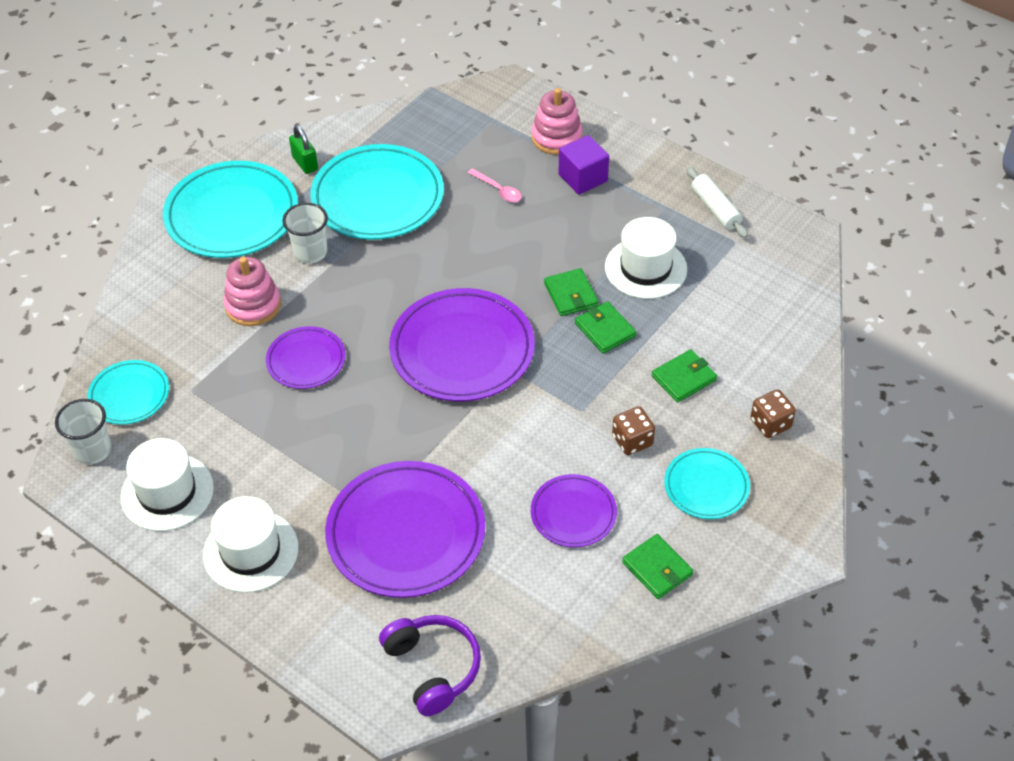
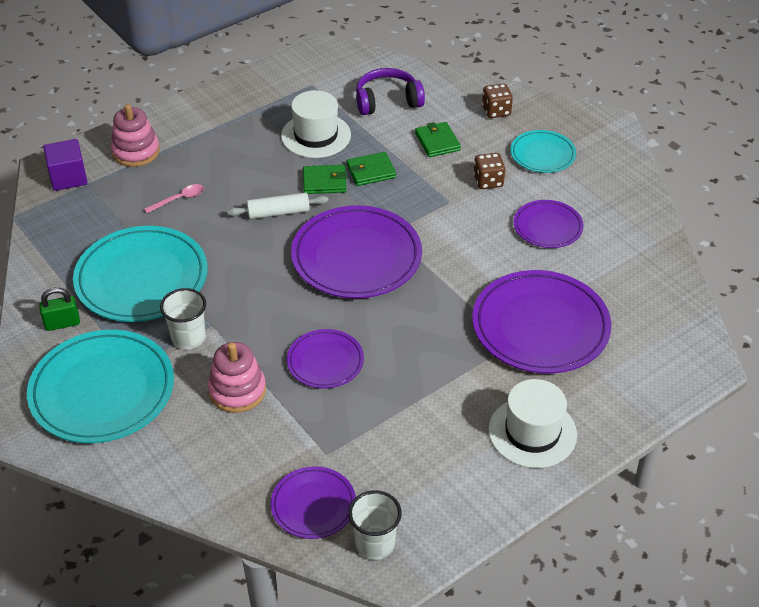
camera: 75 degrees left, 5 degrees down
turquoise plate [87,360,169,425] -> purple plate [271,466,356,539]
white hat [120,438,214,531] -> none
purple headphones [379,615,481,716] -> purple headphones moved to [356,68,425,115]
purple cube [558,135,609,195] -> purple cube moved to [43,139,88,191]
green wallet [622,534,693,599] -> none
white rolling pin [686,167,748,238] -> white rolling pin moved to [227,192,329,219]

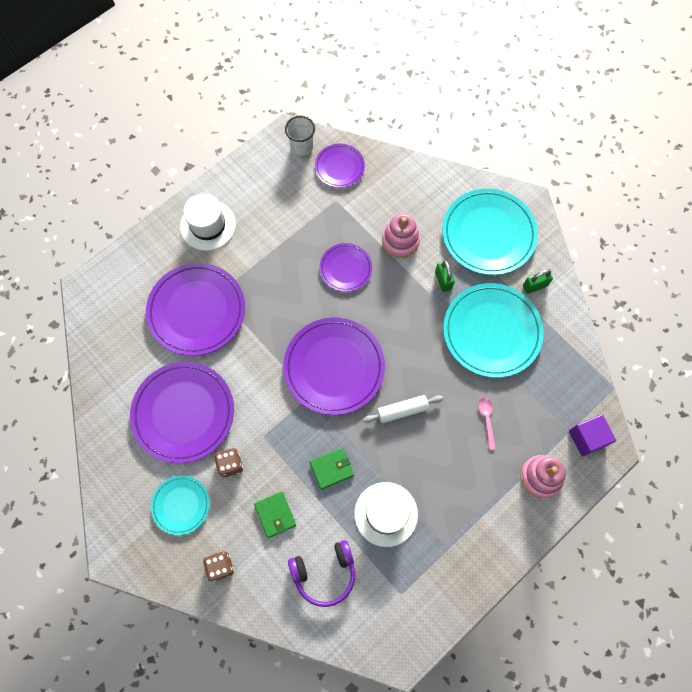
camera: 175 degrees right, 25 degrees up
pink spoon [144,184,204,213] -> pink spoon turned 120 degrees clockwise [478,397,496,450]
white cup [160,288,206,349] -> green padlock [435,260,455,292]
green wallet [303,165,347,194] -> none
purple plate [513,200,584,248] -> purple plate [130,362,234,463], size x1.83

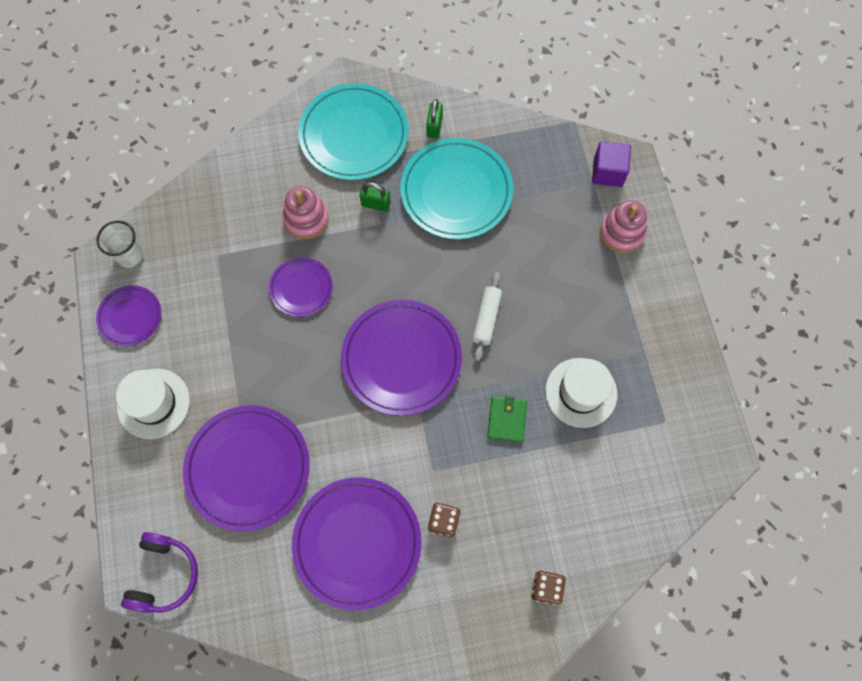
camera: 60 degrees left, 0 degrees up
turquoise plate [151,475,210,535] -> none
green wallet [254,491,296,538] -> none
purple headphones [288,540,355,607] -> purple headphones moved to [121,532,198,613]
purple plate [315,144,365,188] -> purple plate moved to [96,285,161,346]
pink spoon [478,397,496,450] -> none

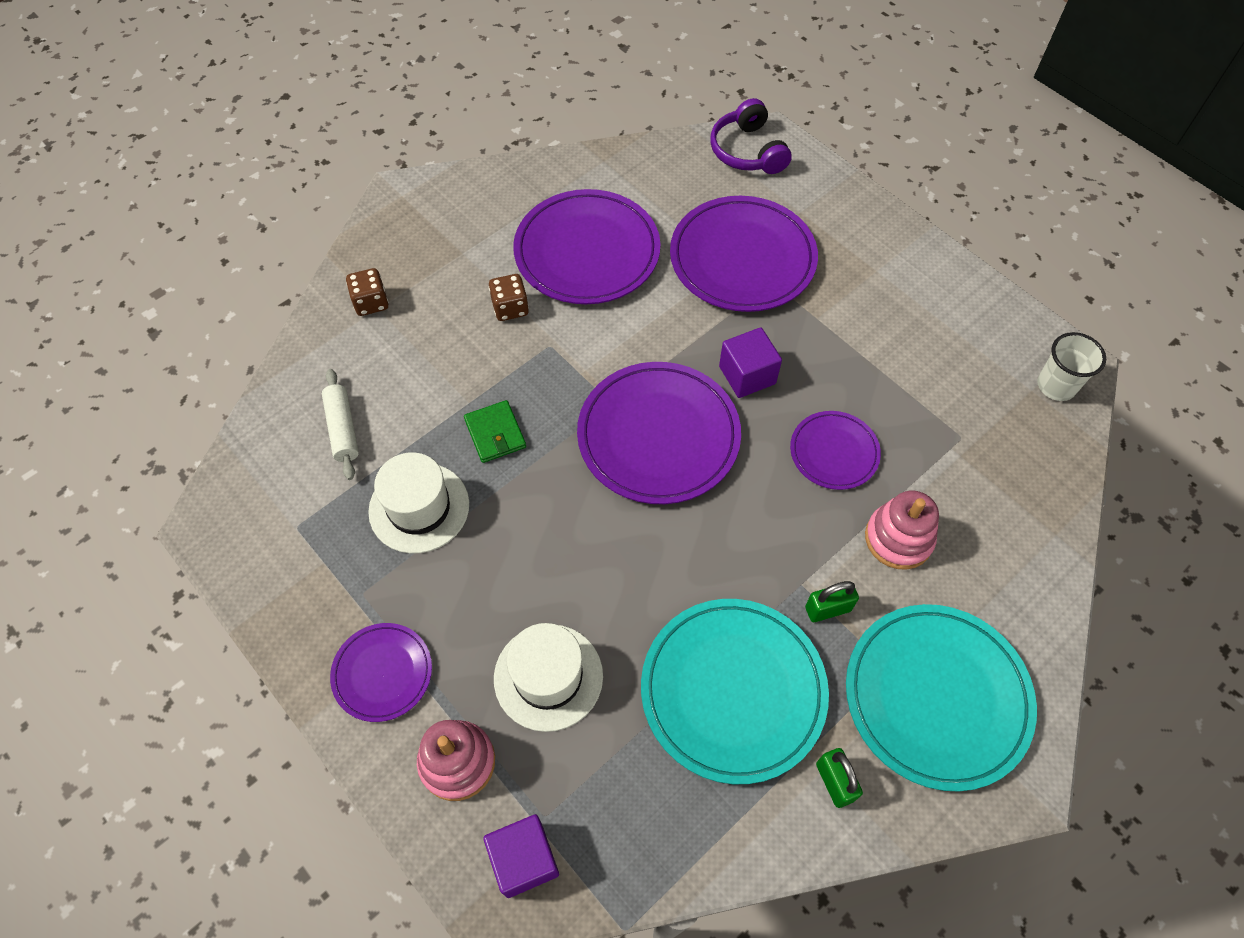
camera: 150 degrees right, 10 degrees down
purple plate [96,285,161,346] -> purple plate moved to [330,623,432,722]
white hat [116,369,190,439] -> white hat moved to [494,623,603,732]
white rolling pin [473,272,502,361] -> white rolling pin moved to [322,369,359,480]
none -> purple cube [719,327,782,398]

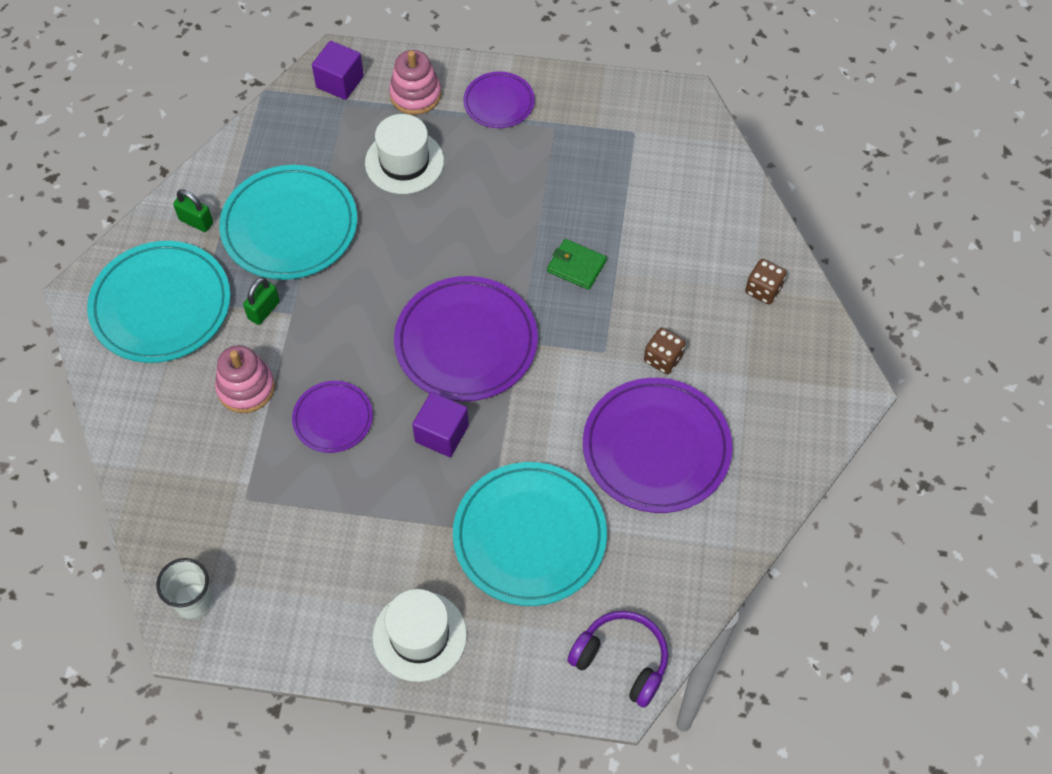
camera: 140 degrees right, 0 degrees up
white rolling pin [322,369,359,480] -> none
white hat [368,452,469,553] -> white hat moved to [372,589,467,682]
purple plate [670,196,818,312] -> turquoise plate [453,462,607,606]

